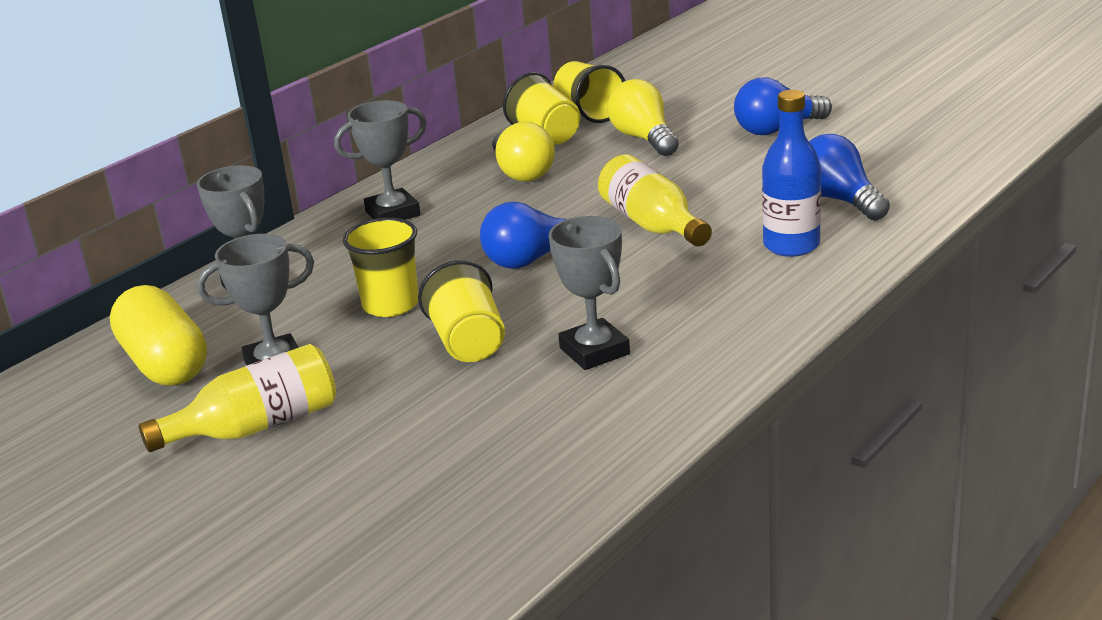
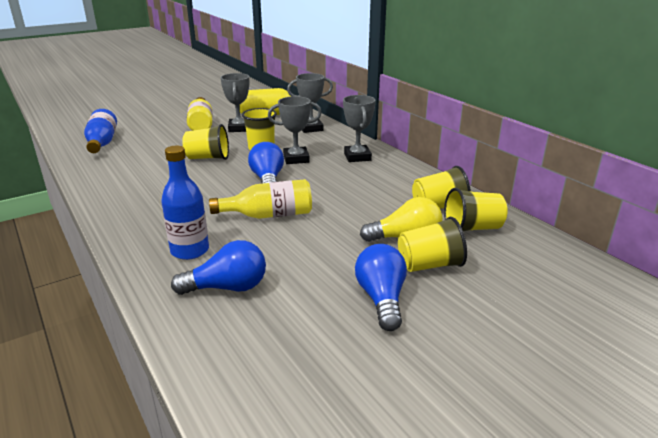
camera: 105 degrees right, 0 degrees up
yellow light bulb [492,122,555,182] -> none
grey trophy [549,216,630,370] -> grey trophy moved to [268,96,322,164]
none -> blue bottle [84,109,117,153]
none -> yellow cup [398,217,467,272]

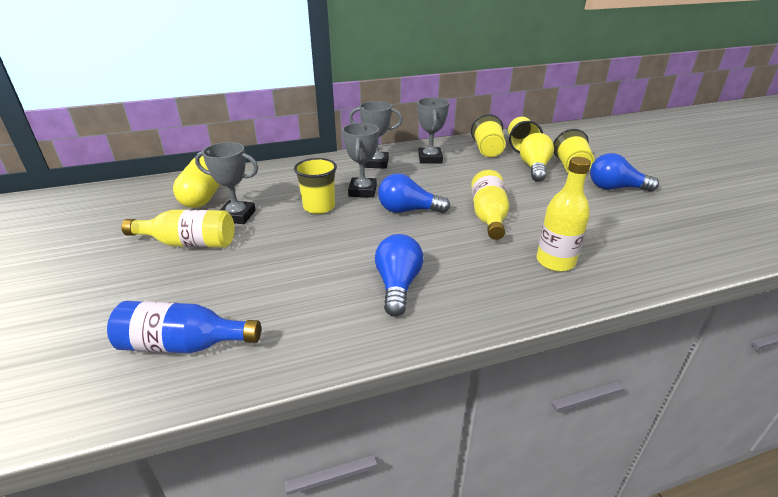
camera: 75 degrees left, 5 degrees up
blue bottle [161,145,209,260] -> yellow bottle [536,157,591,272]
blue light bulb [171,240,266,295] -> blue light bulb moved to [375,234,423,317]
yellow cup [182,124,229,160] -> none
grey trophy [287,73,333,133] -> grey trophy moved to [417,97,449,164]

